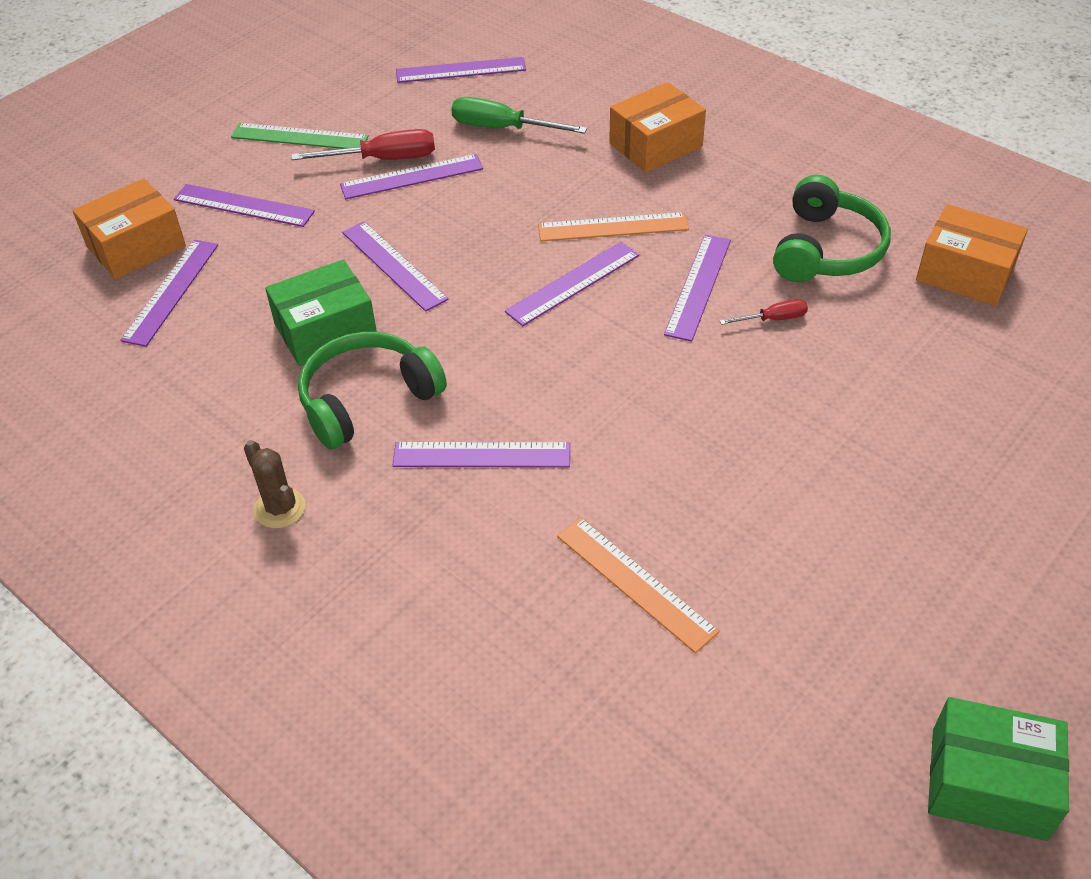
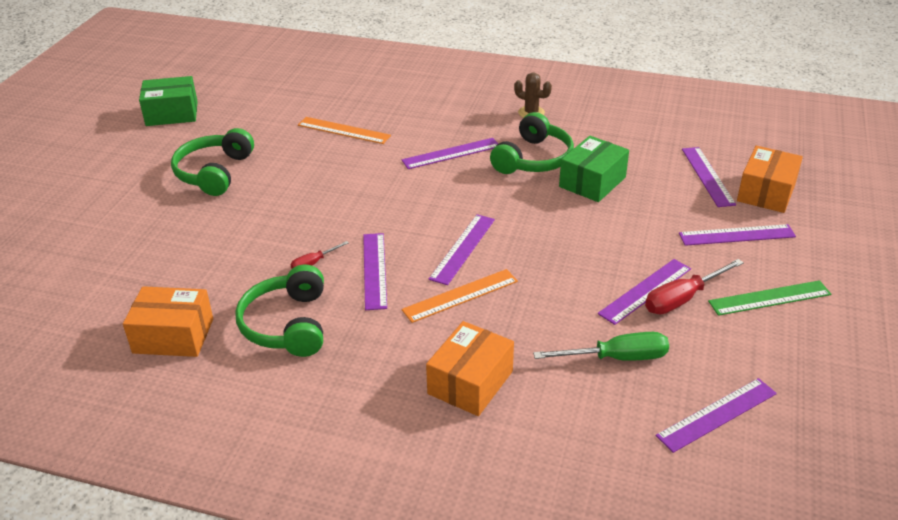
camera: 155 degrees right, 10 degrees down
purple ruler [342,221,449,312] -> none
none -> green headphones [171,128,254,196]

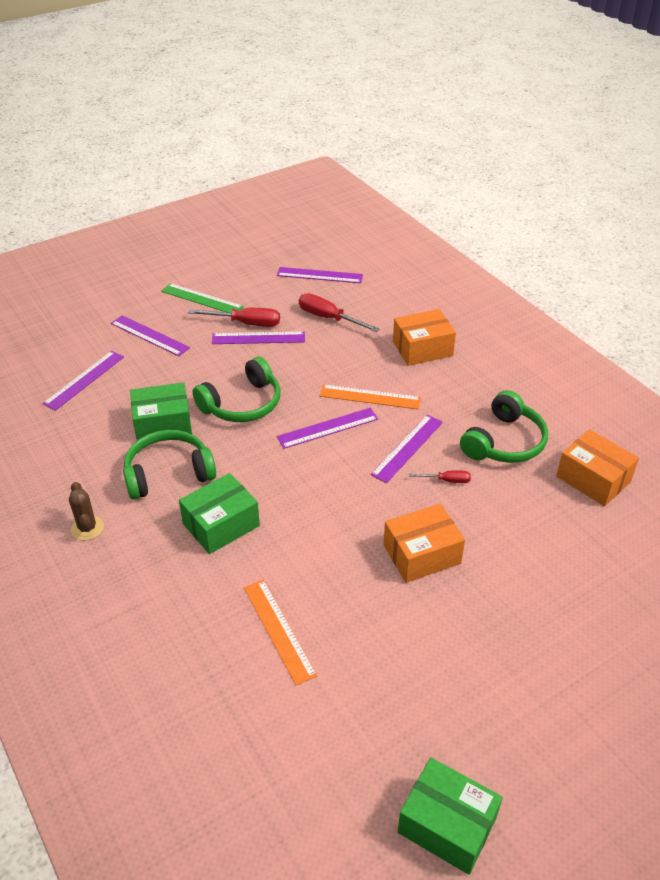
camera: 140 degrees left, 5 degrees up
green headphones [171,128,254,196] -> green headphones moved to [192,357,280,422]
purple ruler [402,138,498,169] -> green box [179,473,260,554]
green screwdriver [533,332,669,361] -> red screwdriver [299,293,380,332]
orange box [737,146,803,213] -> orange box moved to [383,504,465,583]

